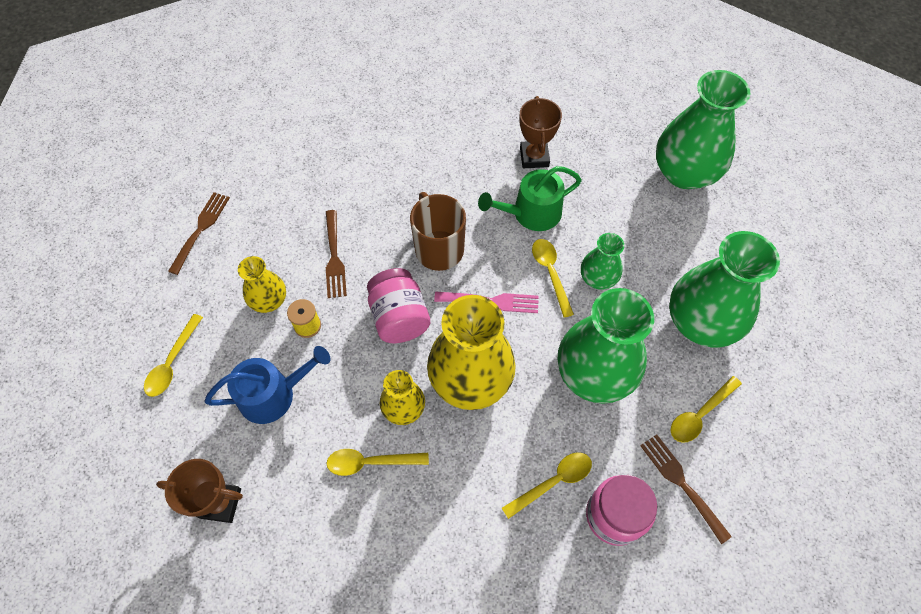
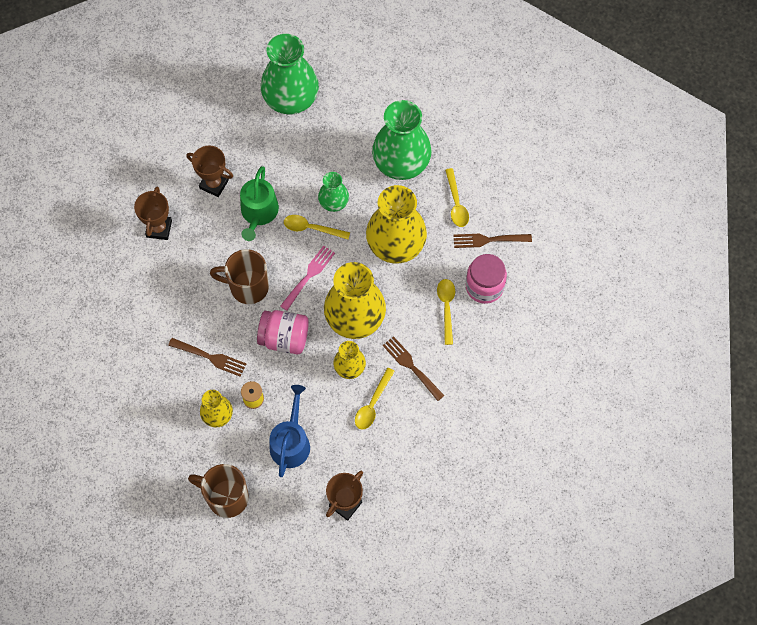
camera: 60 degrees left, 5 degrees up
yellow spoon [144,314,203,397] -> brown mug [188,464,249,518]
brown fork [168,192,230,275] -> brown fork moved to [383,336,445,401]
green vase [558,288,654,404] -> yellow vase [366,185,427,264]
none -> brown trophy [134,187,172,240]

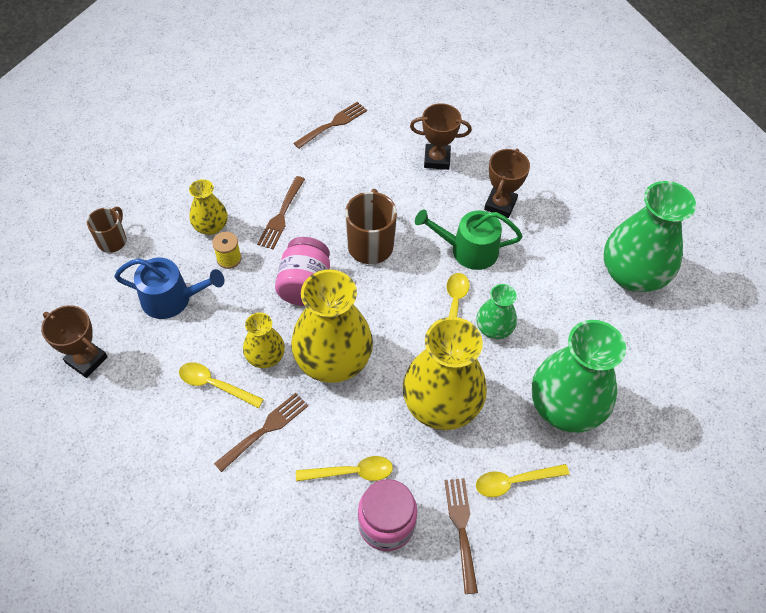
camera: 85 degrees right, 10 degrees down
brown mug [188,464,249,518] -> brown mug [87,207,127,253], size x0.62
pink fork [280,245,335,311] -> none
none -> brown fork [293,102,367,149]

